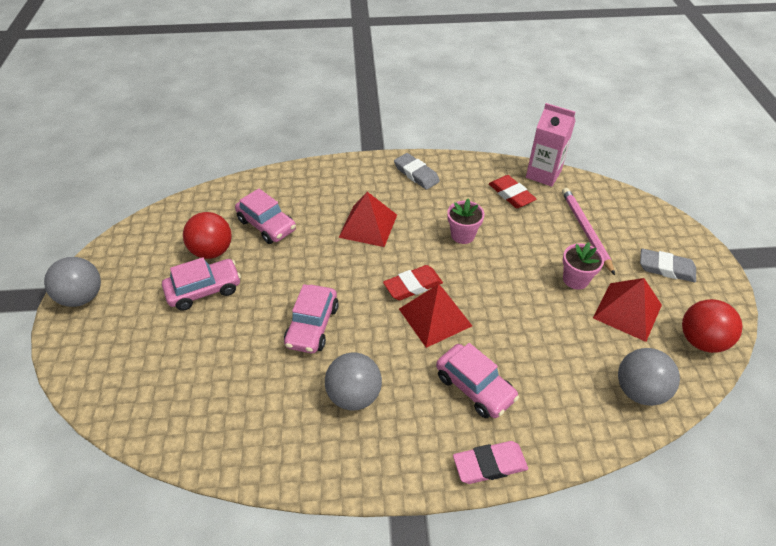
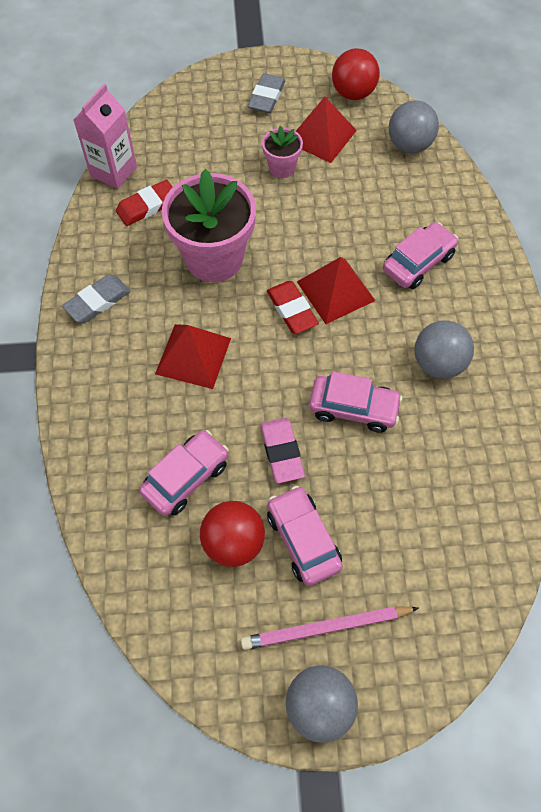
camera: 90 degrees left, 15 degrees up
pink flower pot [447,199,485,244] -> pink flower pot [162,169,256,282], size x2.05
pink eraser [453,441,528,484] -> pink eraser moved to [260,418,305,483]
pink pencil [562,188,615,275] -> pink pencil moved to [241,606,419,650]

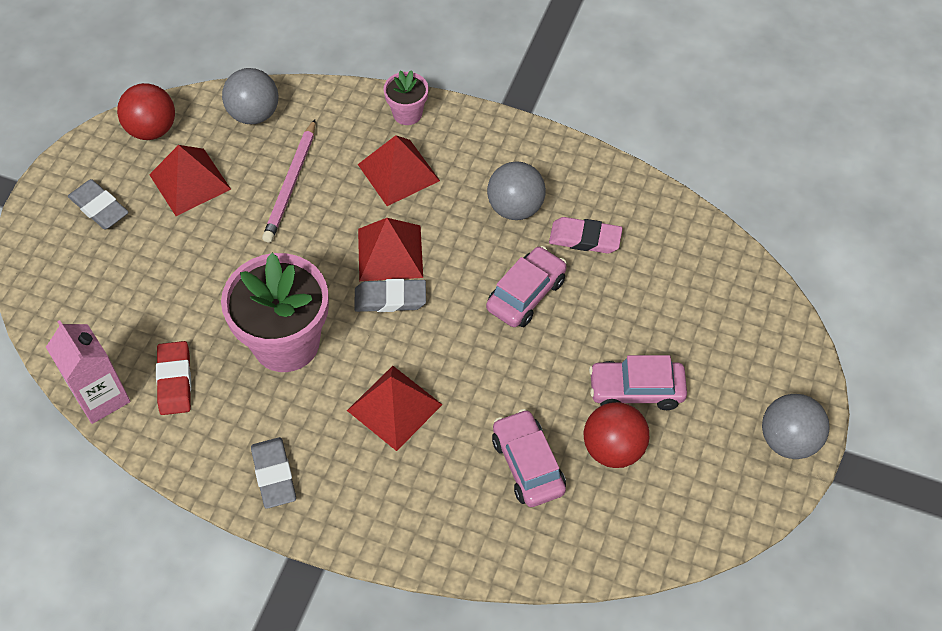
camera: 65 degrees left, 5 degrees down
pink pencil [241,606,419,650] -> pink pencil moved to [262,119,315,243]
pink eraser [260,418,305,483] -> pink eraser moved to [549,217,623,254]
pink flower pot [262,126,303,178] -> pink flower pot moved to [384,70,429,125]
red eraser [267,281,319,334] -> grey eraser [354,279,426,312]
pink car [383,222,459,289] -> red pyramid [358,135,440,206]

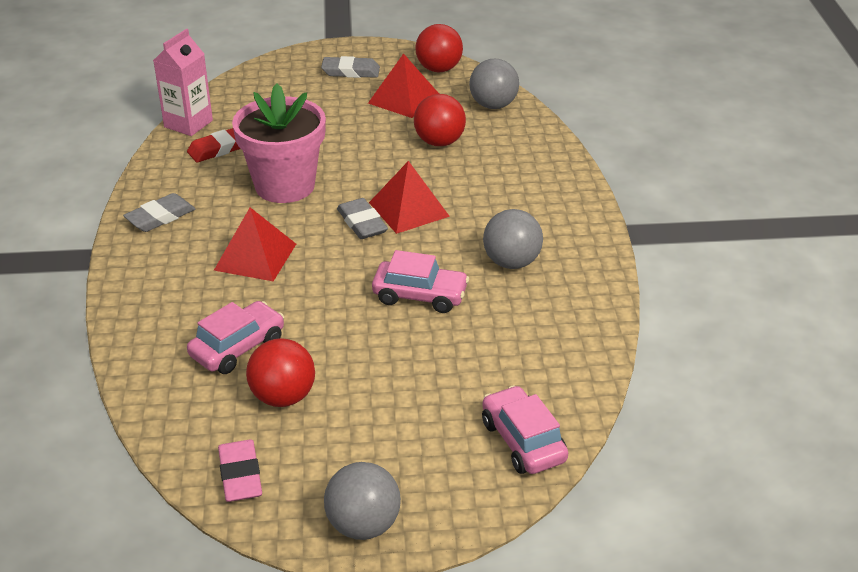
camera: 65 degrees right, 20 degrees down
grey eraser [68,179,129,230] -> grey eraser turned 75 degrees clockwise [321,56,380,78]
pink pencil [262,119,315,243] -> red ball [414,94,466,146]
red pyramid [358,135,440,206] -> none
pink flower pot [384,70,429,125] -> none
pink eraser [549,217,623,254] -> pink eraser moved to [218,439,262,502]
pink car [589,355,687,410] -> pink car moved to [482,385,568,474]

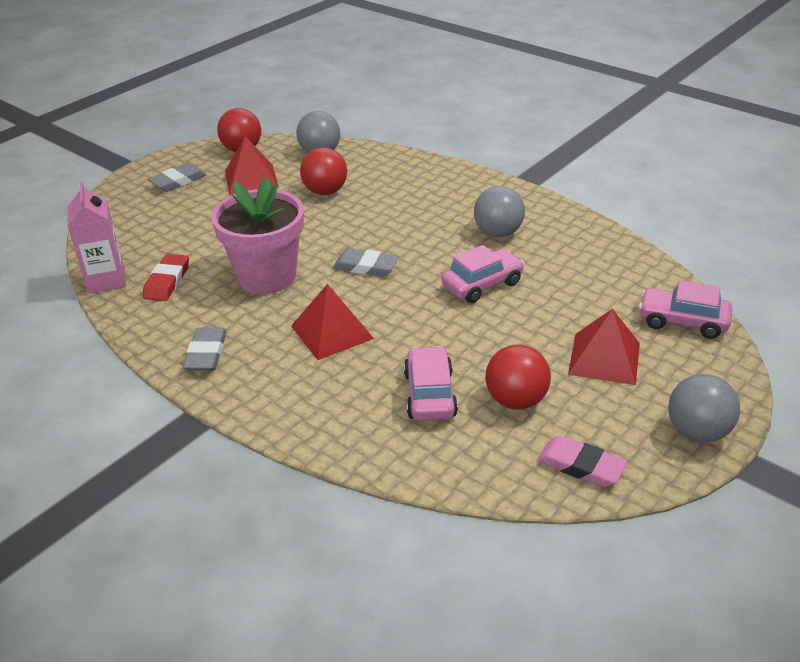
camera: 45 degrees left, 0 degrees up
red pyramid [369,161,450,234] -> red pyramid moved to [568,309,640,385]

